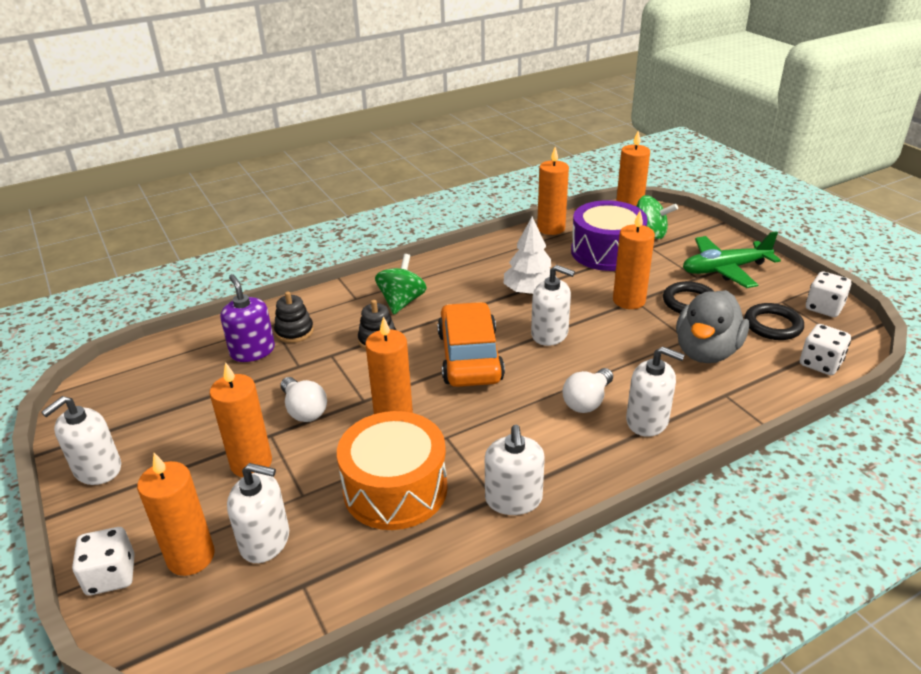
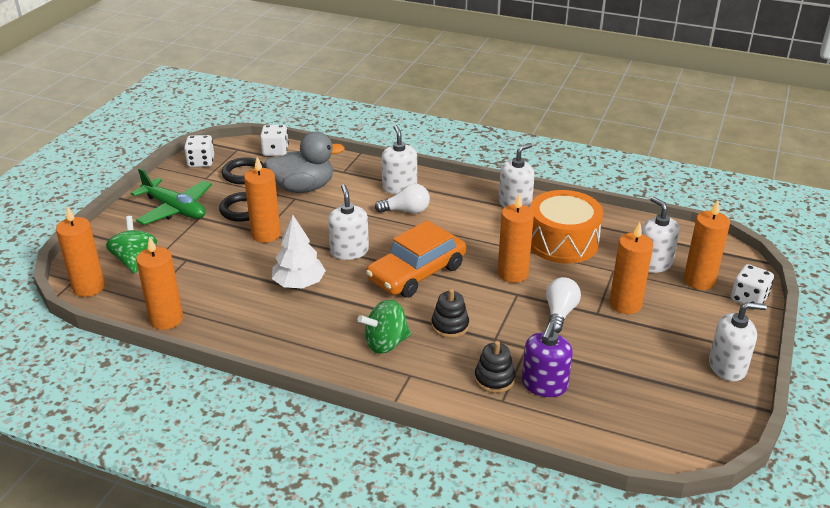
camera: 130 degrees left, 0 degrees up
purple drum [571,200,648,271] -> none

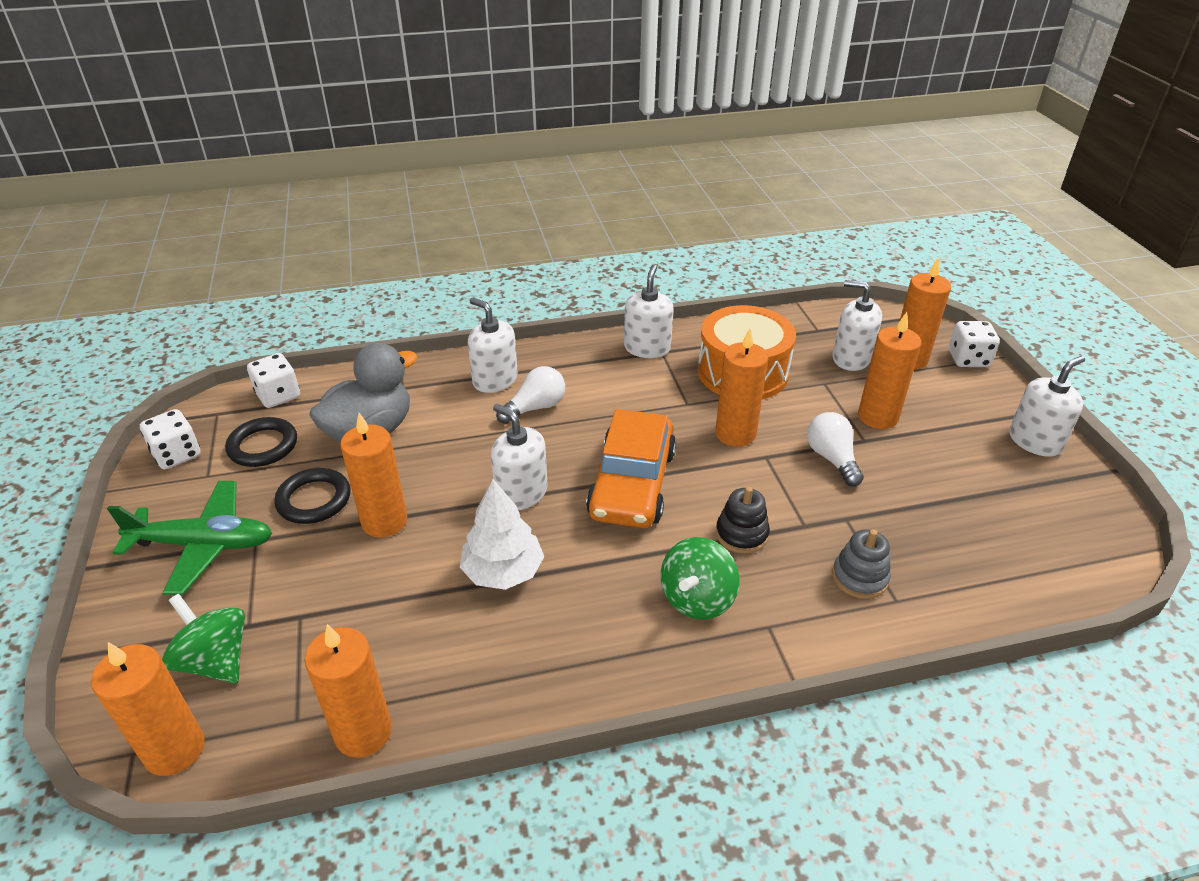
camera: 35 degrees left, 5 degrees up
black stacking toy [474,341,515,393] -> grey stacking toy [832,529,891,599]
purple soap dispenser [522,322,573,397] -> none

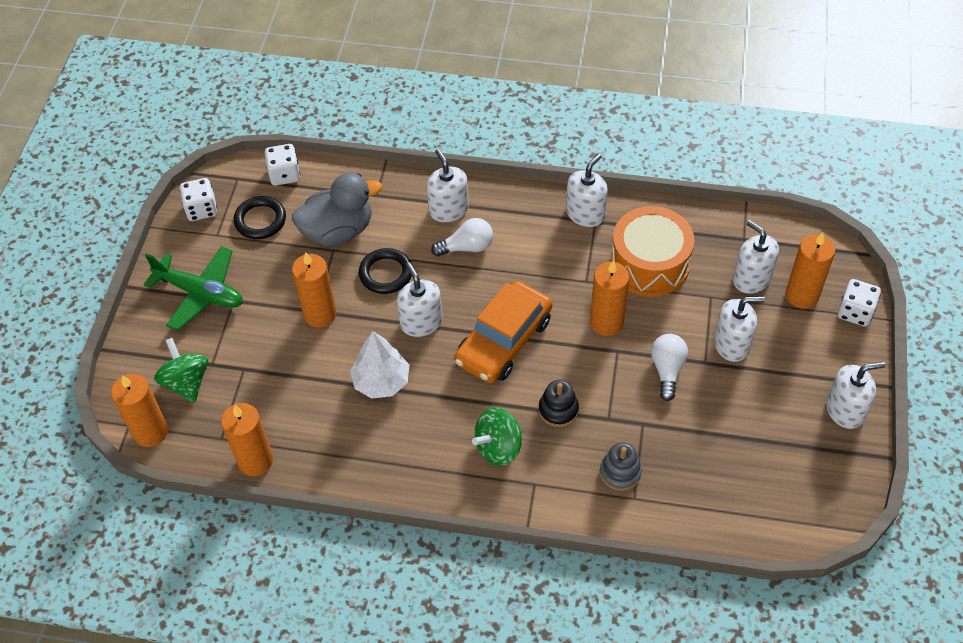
camera: 25 degrees right, 15 degrees up
black ring [274,468,350,524] -> black ring moved to [359,248,412,294]
orange candle [858,312,921,429] -> white soap dispenser [714,296,765,362]

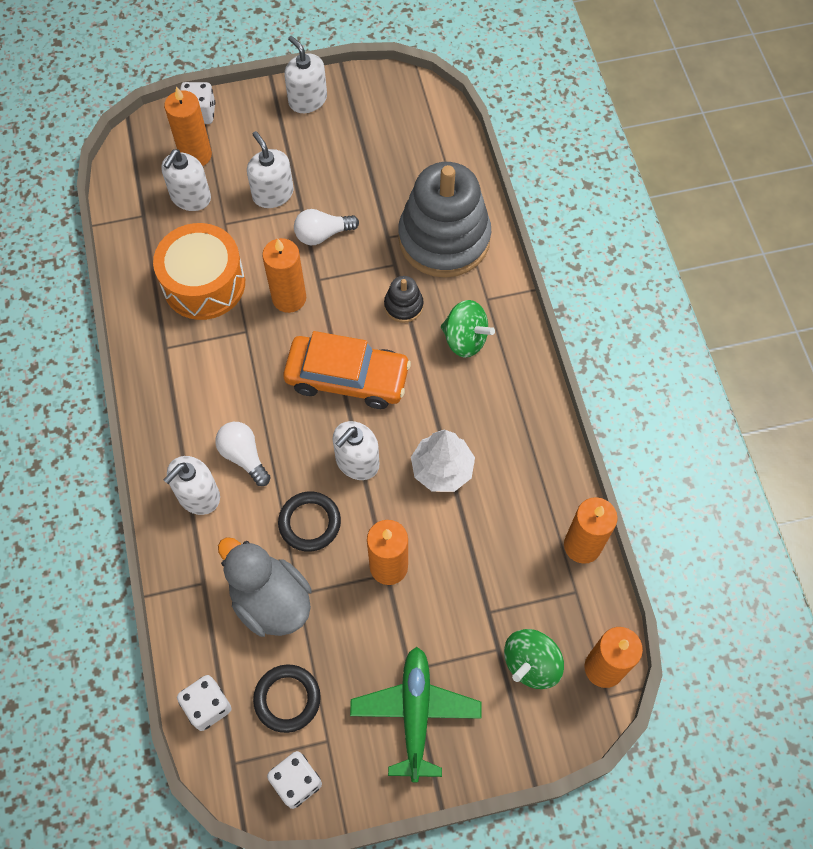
camera: 115 degrees left, 10 degrees up
white soap dispenser [566,153,608,227] -> none
grey stacking toy [600,443,642,491] -> grey stacking toy [398,162,491,278], size x2.41

